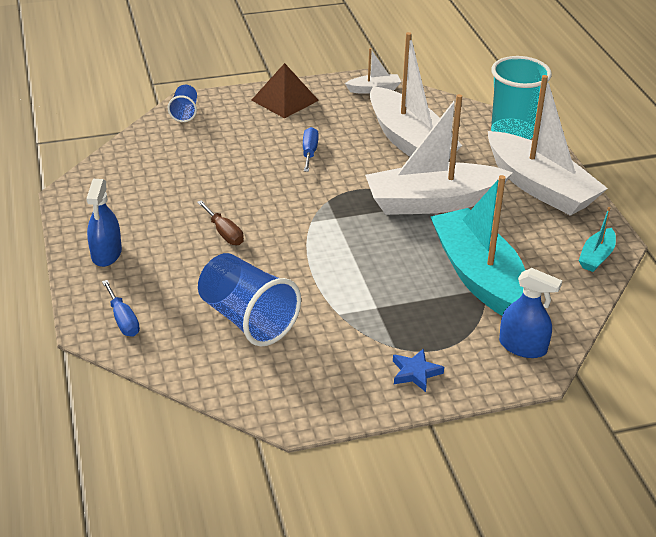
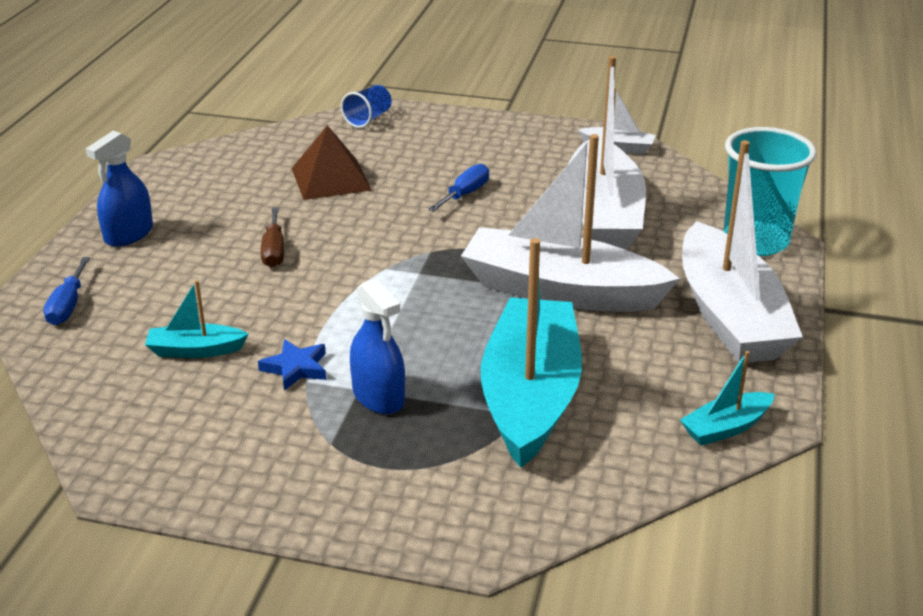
camera: 30 degrees right, 5 degrees down
blue cup [198,253,301,346] -> turquoise boat [145,280,249,358]
brown pyramid [251,63,319,118] -> brown pyramid moved to [292,125,372,200]
blue star [393,348,444,392] -> blue star moved to [258,339,326,391]
blue spray bottle [499,268,562,358] -> blue spray bottle moved to [350,278,405,414]

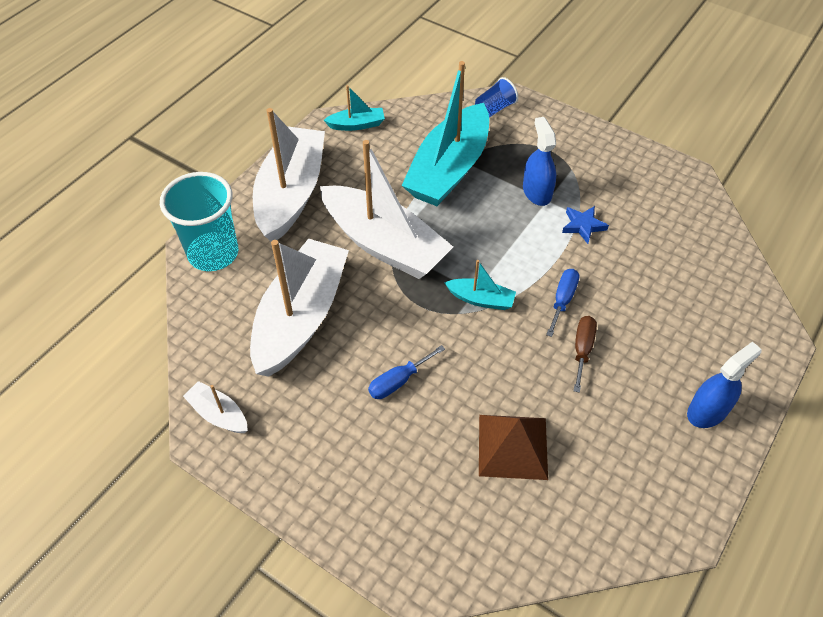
camera: 160 degrees left, 20 degrees up
blue screwdriver [43,257,90,325] -> blue screwdriver moved to [546,269,579,337]
turquoise boat [145,280,249,358] -> turquoise boat moved to [444,260,516,310]
blue cup [341,85,392,128] -> blue cup moved to [475,77,518,117]

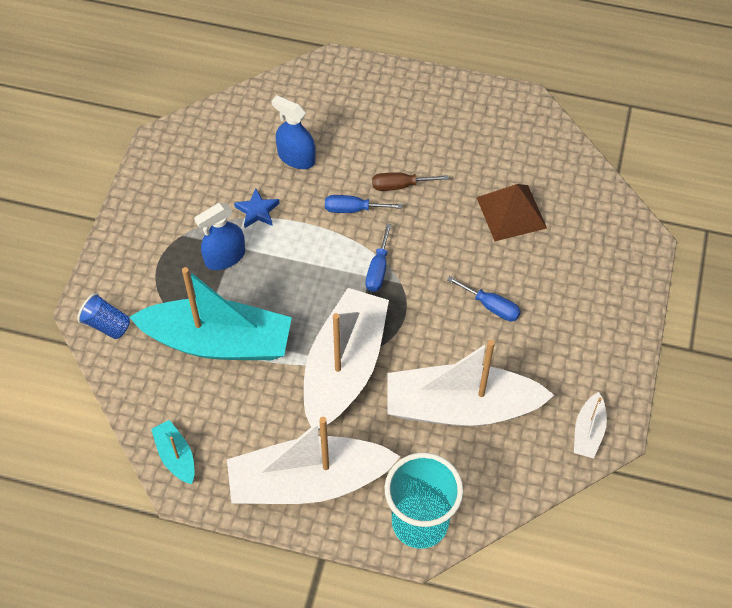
camera: 110 degrees left, 5 degrees up
turquoise boat [444,260,516,310] -> blue screwdriver [366,224,392,292]
blue spray bottle [687,342,762,428] -> blue spray bottle moved to [271,95,316,169]

